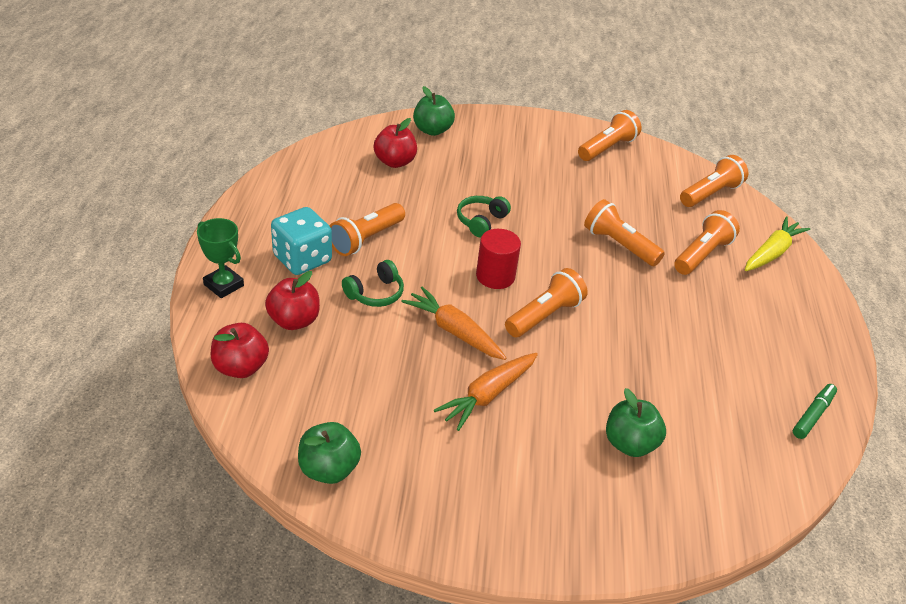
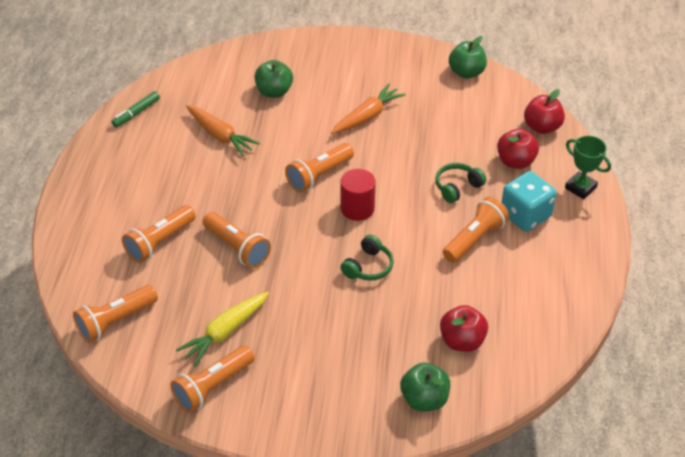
camera: 175 degrees left, 5 degrees up
orange carrot [401,286,506,360] -> orange carrot moved to [186,105,260,156]
yellow carrot [745,216,810,271] -> yellow carrot moved to [176,292,269,366]

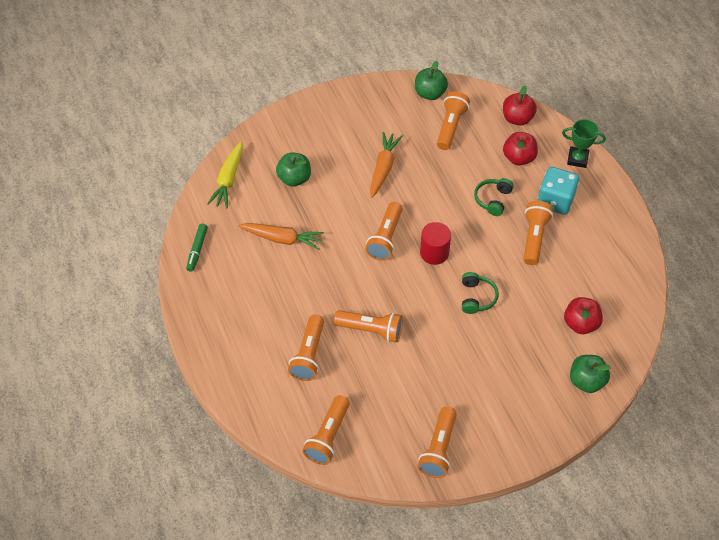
camera: 30 degrees left, 10 degrees up
yellow carrot [176,292,269,366] -> yellow carrot moved to [207,141,243,208]
none -> orange flashlight [437,91,470,150]

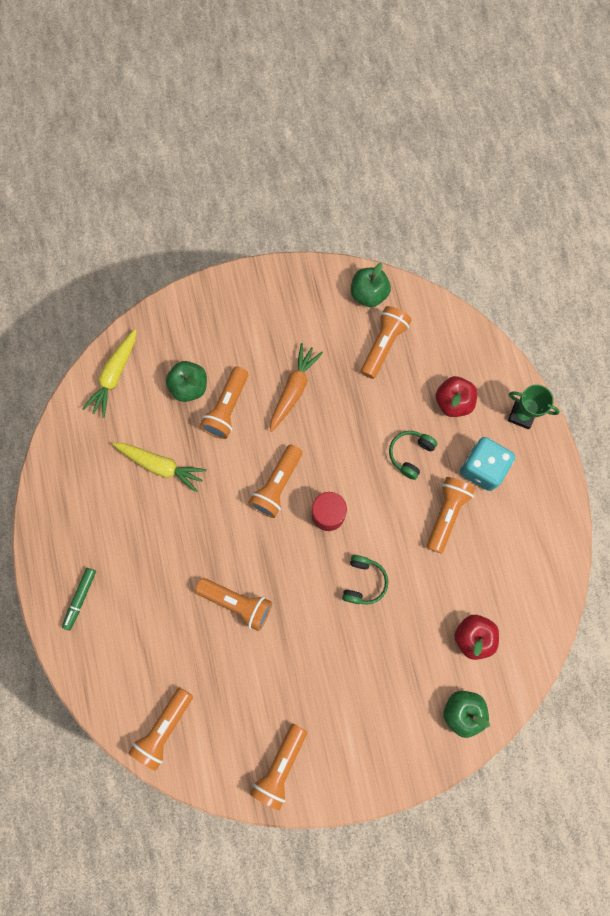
camera: 10 degrees right, 20 degrees up
green marker [186,224,208,272] -> green marker moved to [62,568,96,631]
orange carrot [238,223,324,250] -> yellow carrot [112,443,207,493]
orange flashlight [288,315,324,381] -> orange flashlight moved to [200,367,248,439]
red apple [503,86,537,126] -> none

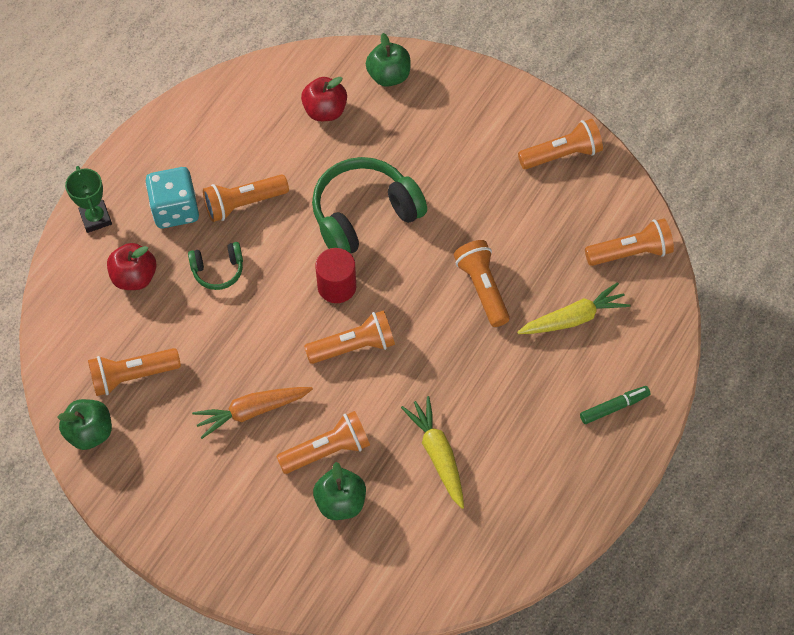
camera: 135 degrees left, 15 degrees down
yellow carrot [82,329,136,418] -> yellow carrot moved to [517,282,631,334]
green headphones [342,555,388,605] -> green headphones [312,157,427,253], size x2.01

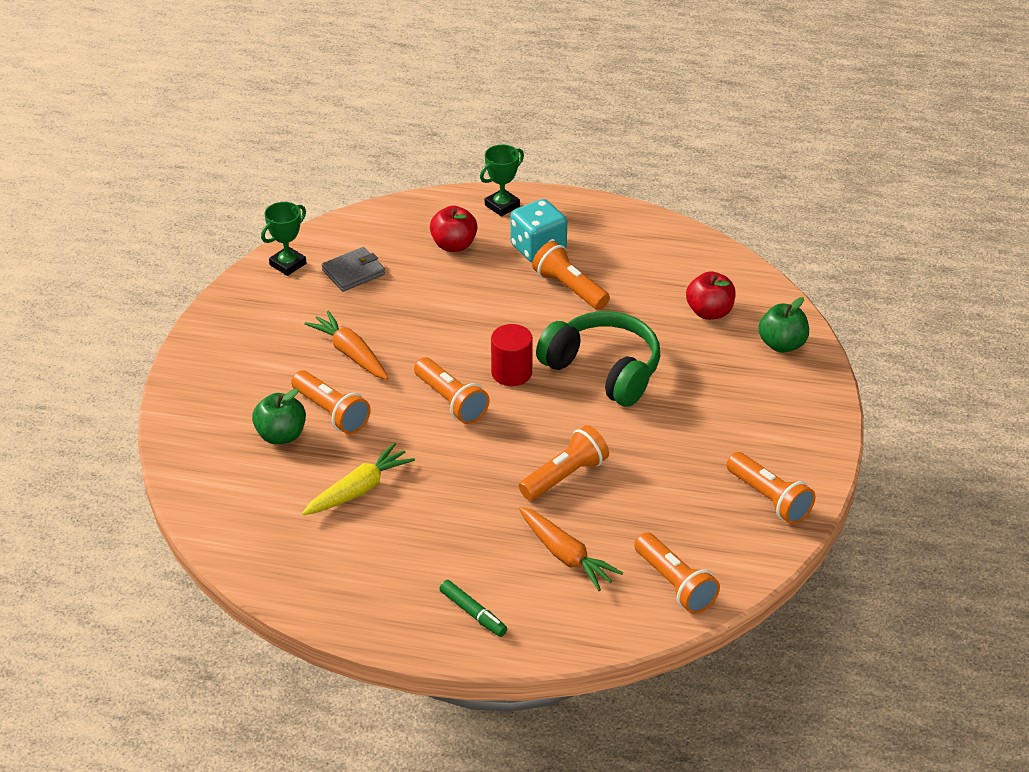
camera: 70 degrees right, 20 degrees down
green apple [57,399,112,450] -> green trophy [261,202,306,276]
orange flashlight [88,348,181,396] -> grey wallet [322,247,385,292]
green headphones [188,242,243,290] -> none
yellow carrot [517,282,631,334] -> orange carrot [519,507,623,591]

